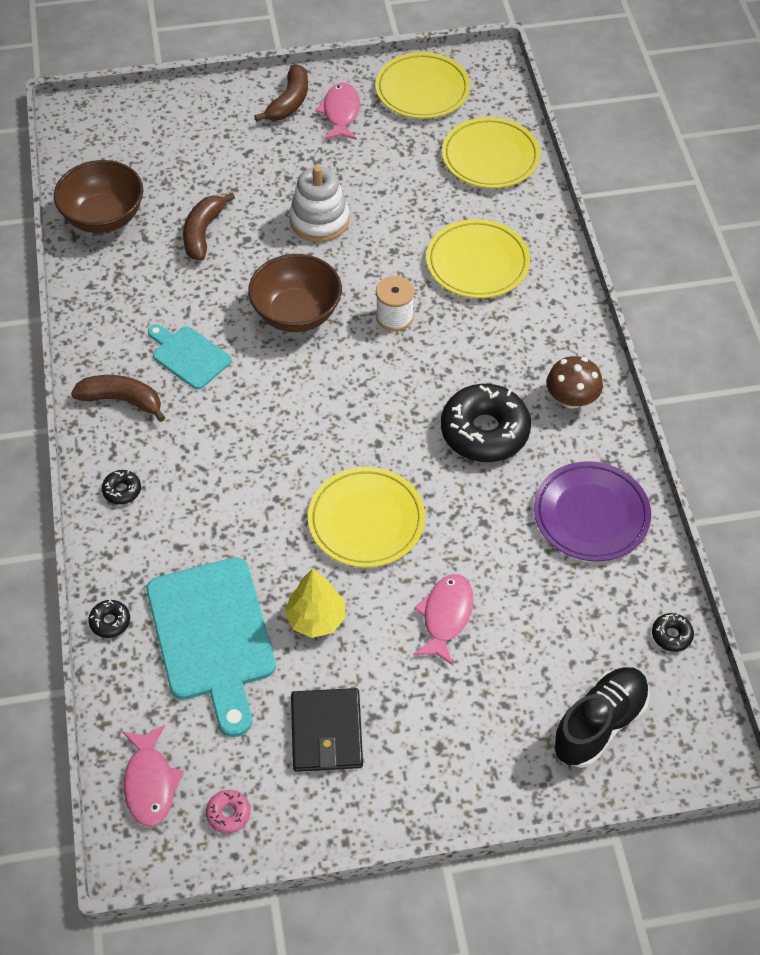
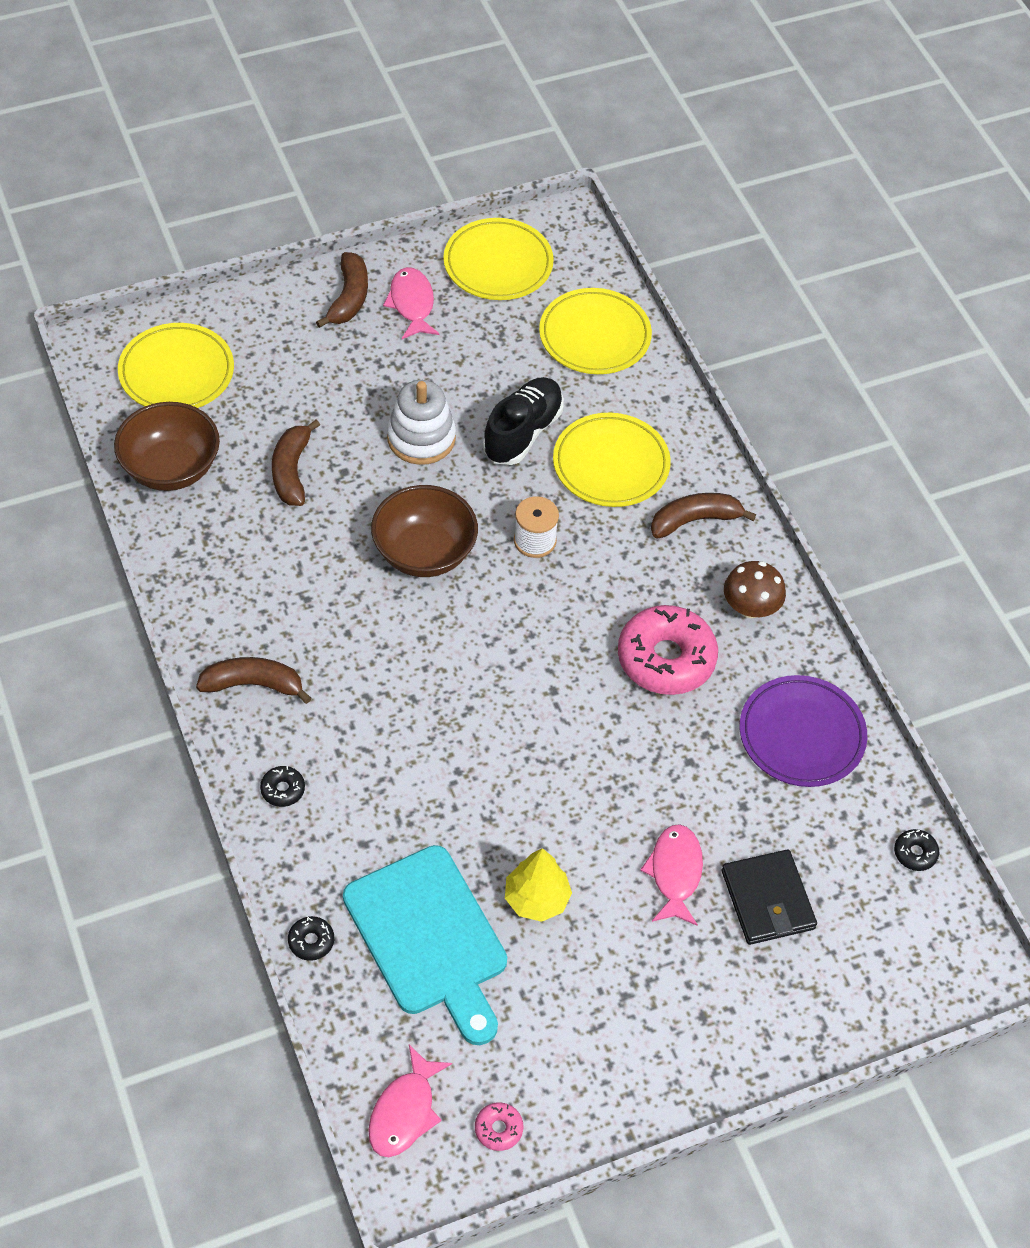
camera: 15 degrees left, 0 degrees up
pink fish [122,725,184,827] -> pink fish turned 45 degrees clockwise [368,1045,452,1157]
turquoise cutting board [148,324,232,390] -> none
black wallet [291,688,363,772] -> black wallet moved to [722,850,817,945]
yellow plate [308,467,425,567] -> yellow plate moved to [118,323,234,408]
black donut [441,384,531,462] -> pink donut [618,605,718,695]
black shoe [553,667,650,768] -> black shoe moved to [483,377,564,465]
none -> brown banana [651,493,756,539]

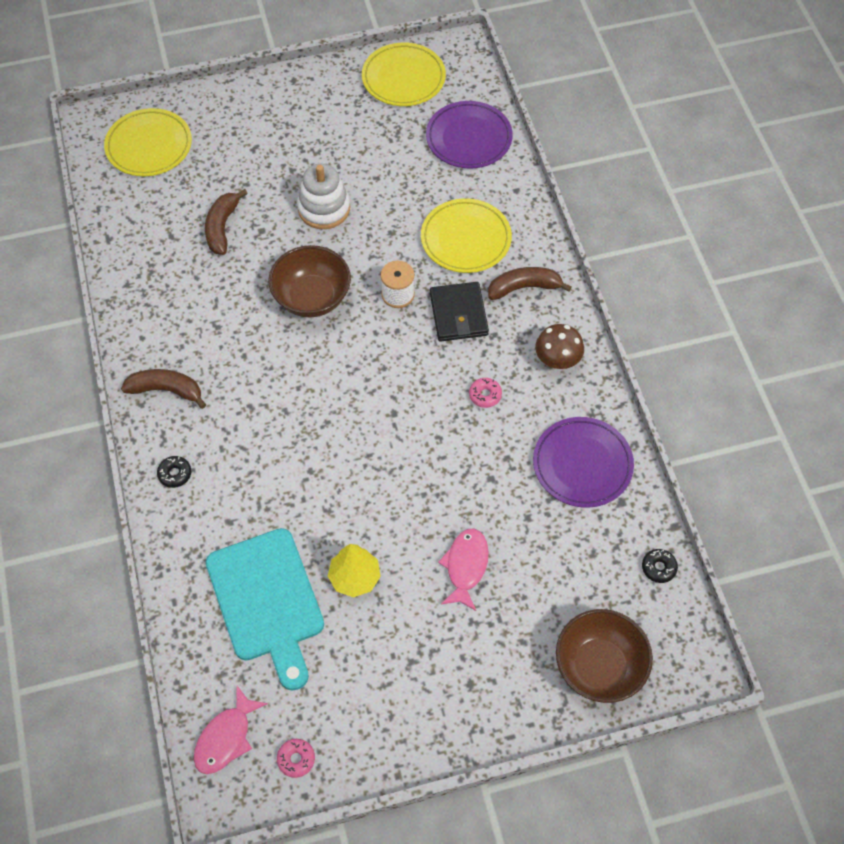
camera: 10 degrees right, 5 degrees up
brown bowl [114,402,220,491] -> brown bowl moved to [556,609,653,703]
black donut [288,916,334,961] -> none
brown banana [316,252,368,328] -> none
pink fish [383,267,440,339] -> none
black shoe [483,377,564,465] -> none
yellow plate [539,288,652,374] -> purple plate [426,101,513,168]
pink donut [618,605,718,695] -> pink donut [469,378,502,408], size x0.42
black wallet [722,850,817,945] -> black wallet moved to [430,282,489,342]

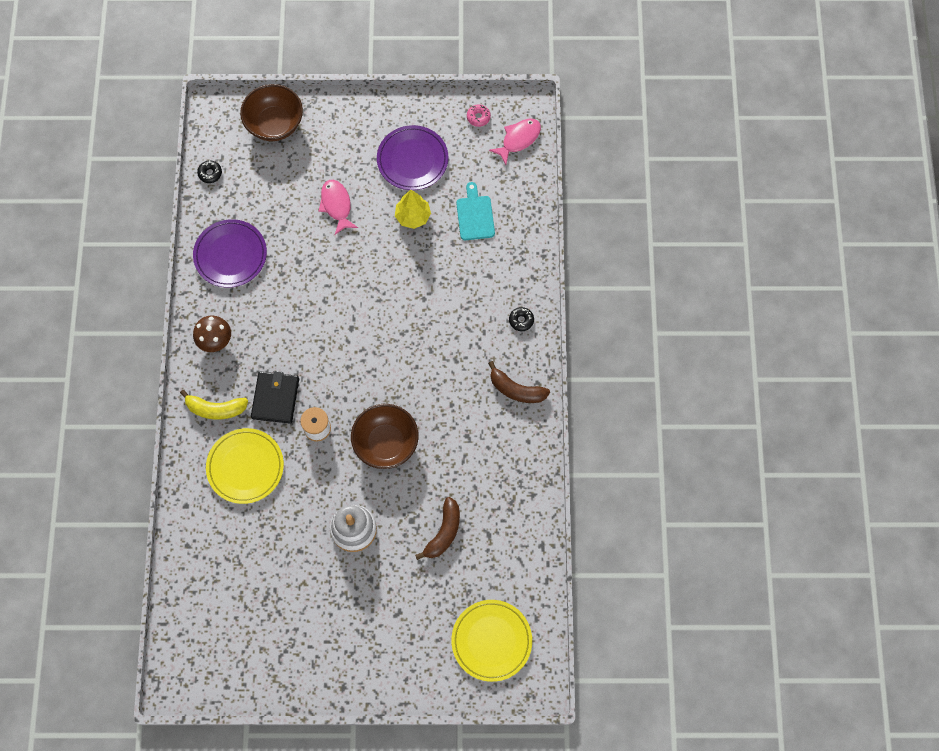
camera: 165 degrees left, 10 degrees up
turquoise cutting board [206,528,324,691] -> turquoise cutting board [456,182,495,240], size x0.55
yellow plate [362,43,446,106] -> none
purple plate [426,101,513,168] -> purple plate moved to [377,125,448,190]
pink fish [438,528,489,611] -> pink fish turned 135 degrees clockwise [319,180,358,235]
pink donut [469,378,502,408] -> none
brown banana [488,267,572,300] -> yellow banana [180,390,248,420]

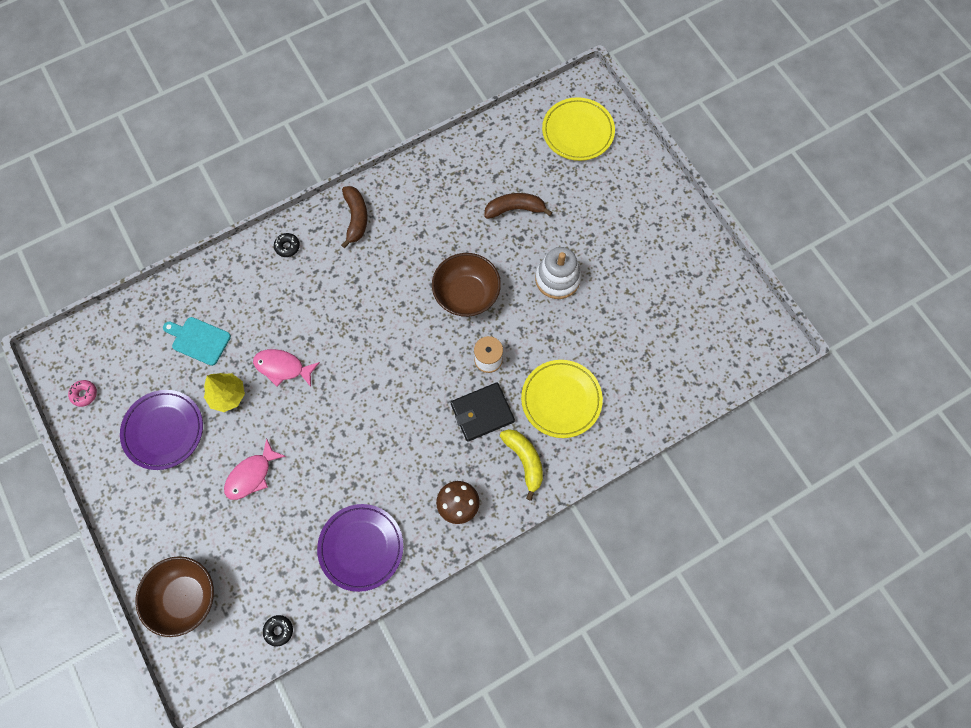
camera: 120 degrees left, 0 degrees up
turquoise cutting board [456,182,495,240] -> turquoise cutting board turned 60 degrees clockwise [163,317,231,366]
pink fish [489,118,541,165] -> pink fish moved to [253,349,320,387]

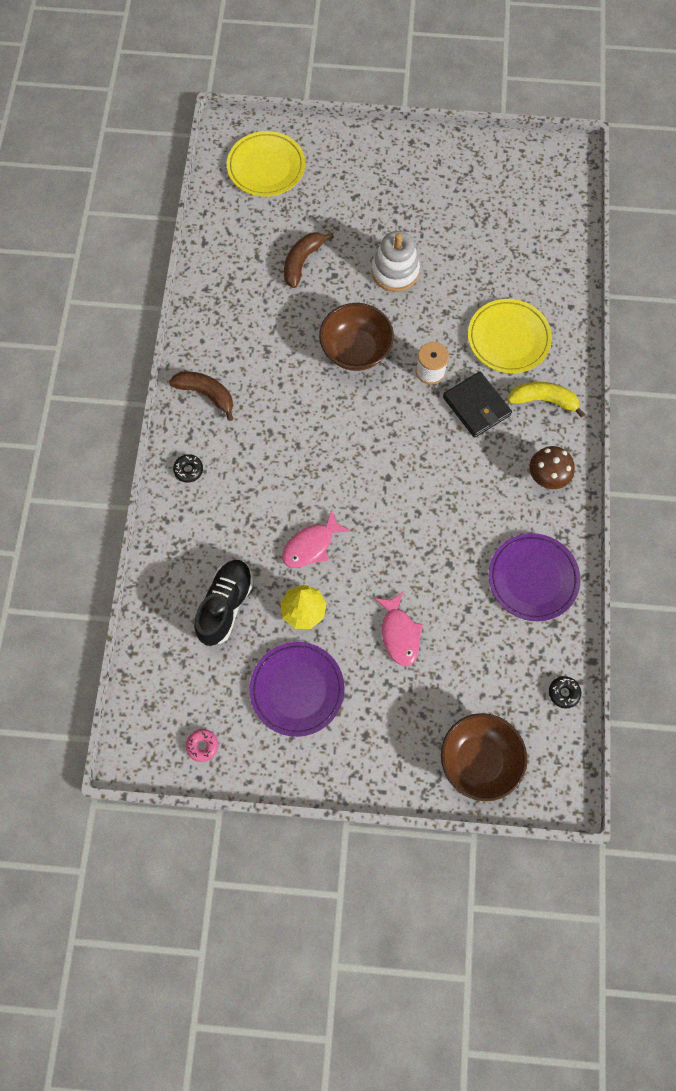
camera: 55 degrees left, 0 degrees up
turquoise cutting board [163,317,231,366] -> black shoe [194,560,254,646]
black wallet [450,382,515,442] -> black wallet turned 45 degrees counterclockwise [443,372,512,438]

